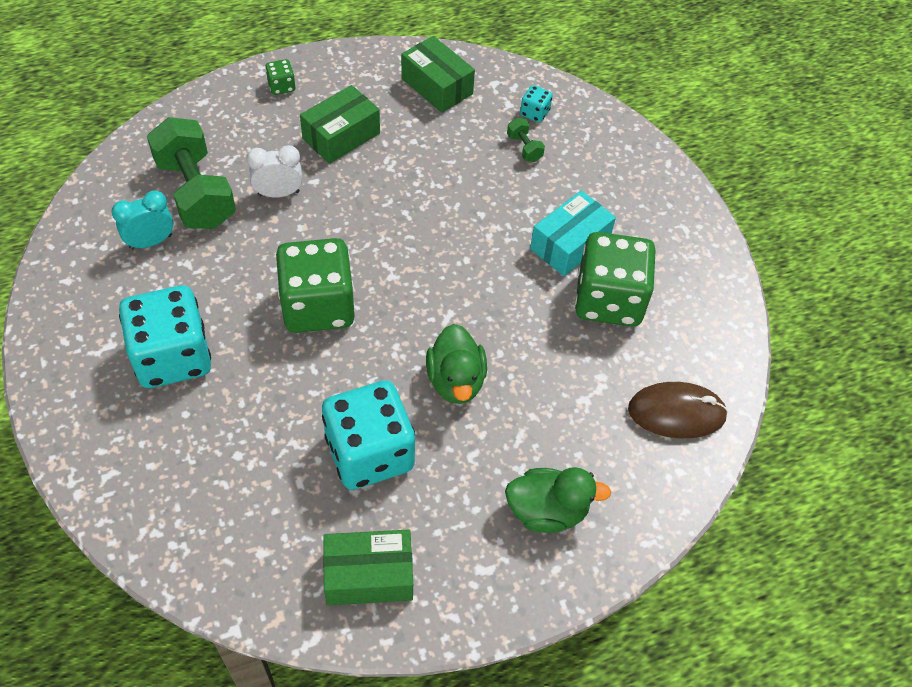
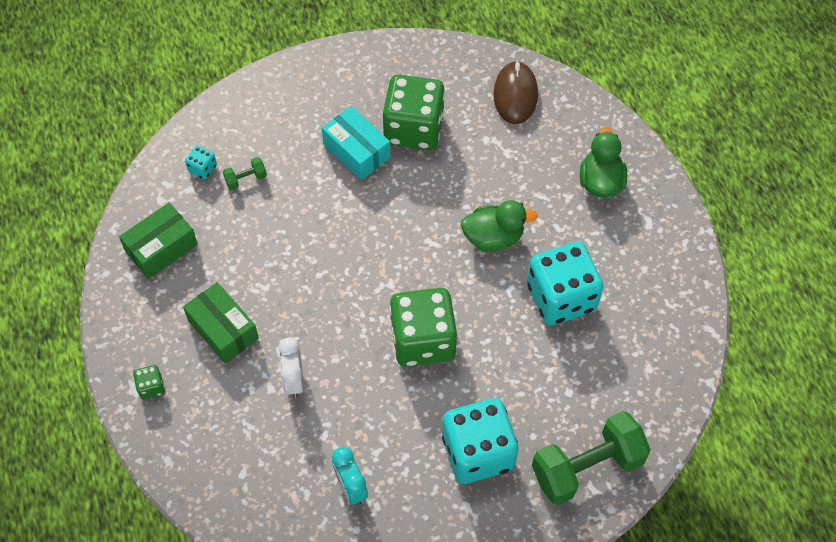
camera: 85 degrees left, 5 degrees up
green dumbbell [147,117,236,229] -> green dumbbell moved to [532,411,651,505]
green box [323,529,413,606] -> none

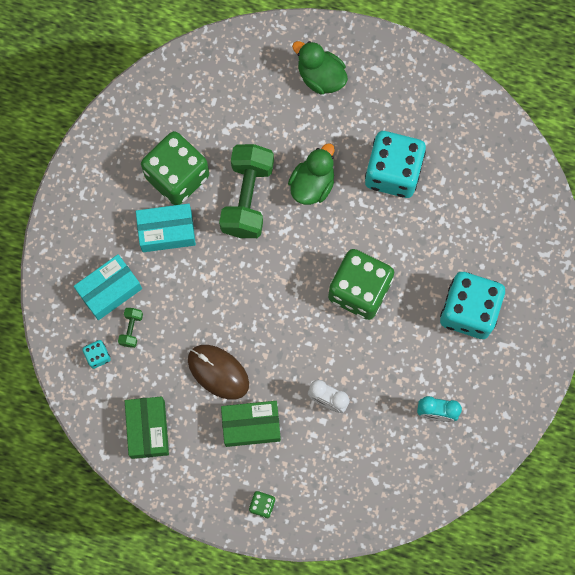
camera: 55 degrees left, 15 degrees up
brown mouse [493,60,538,124] -> brown mouse moved to [188,345,249,400]
green dumbbell [532,411,651,505] -> green dumbbell moved to [219,144,274,238]
none -> turquoise box [74,254,142,320]

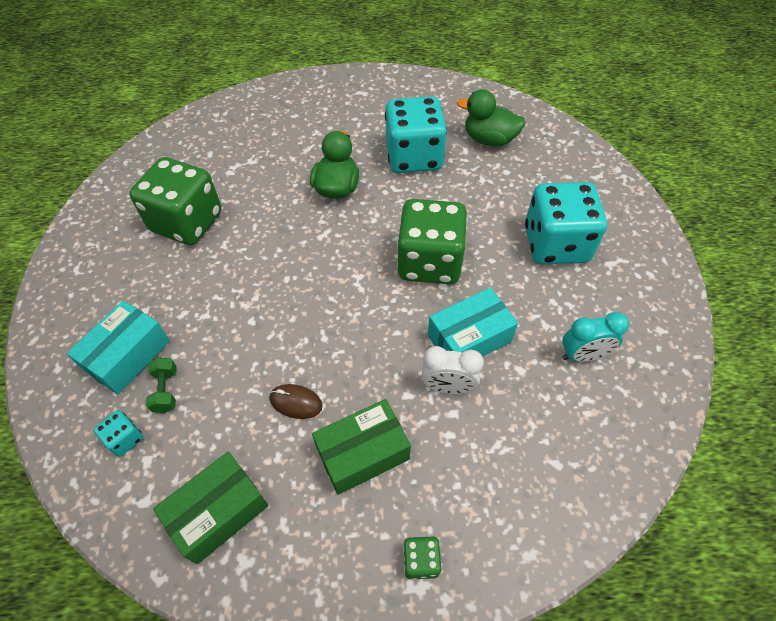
camera: 20 degrees left, 20 degrees down
green box [125,396,169,459] -> green box turned 75 degrees clockwise [153,452,268,564]
turquoise box [136,203,196,252] -> turquoise box moved to [428,288,518,357]
brown mouse [188,345,249,400] -> brown mouse [270,384,323,419], size x0.57
green dumbbell [219,144,274,238] -> none
green duck [292,41,348,95] -> green duck moved to [457,89,526,146]

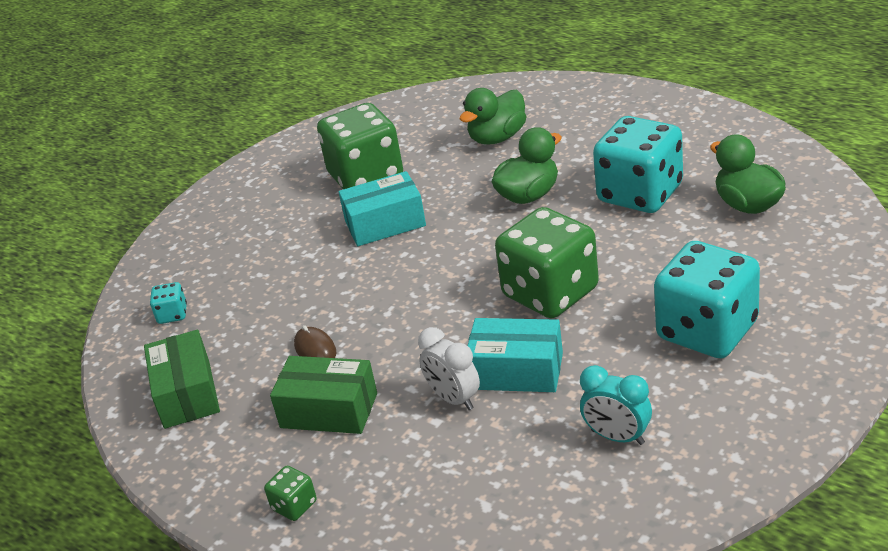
camera: 45 degrees right, 20 degrees down
turquoise box [67,300,170,395] -> turquoise box moved to [339,171,426,246]
green dumbbell [146,357,177,413] -> none
green box [153,452,268,564] -> green box turned 75 degrees clockwise [144,329,220,429]
none -> green duck [460,88,526,145]

